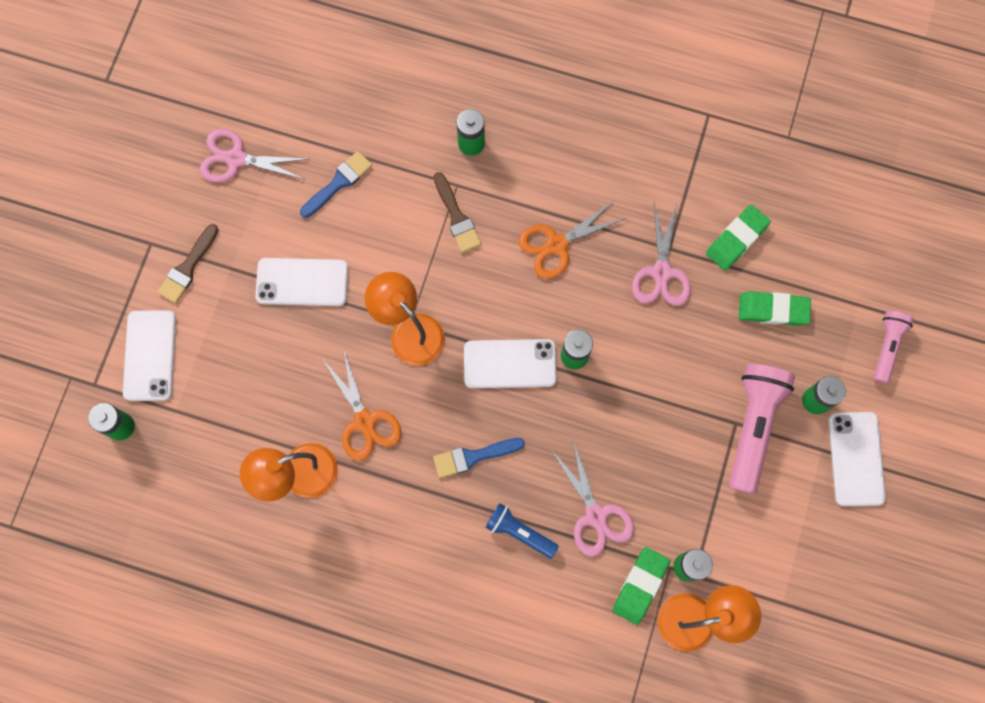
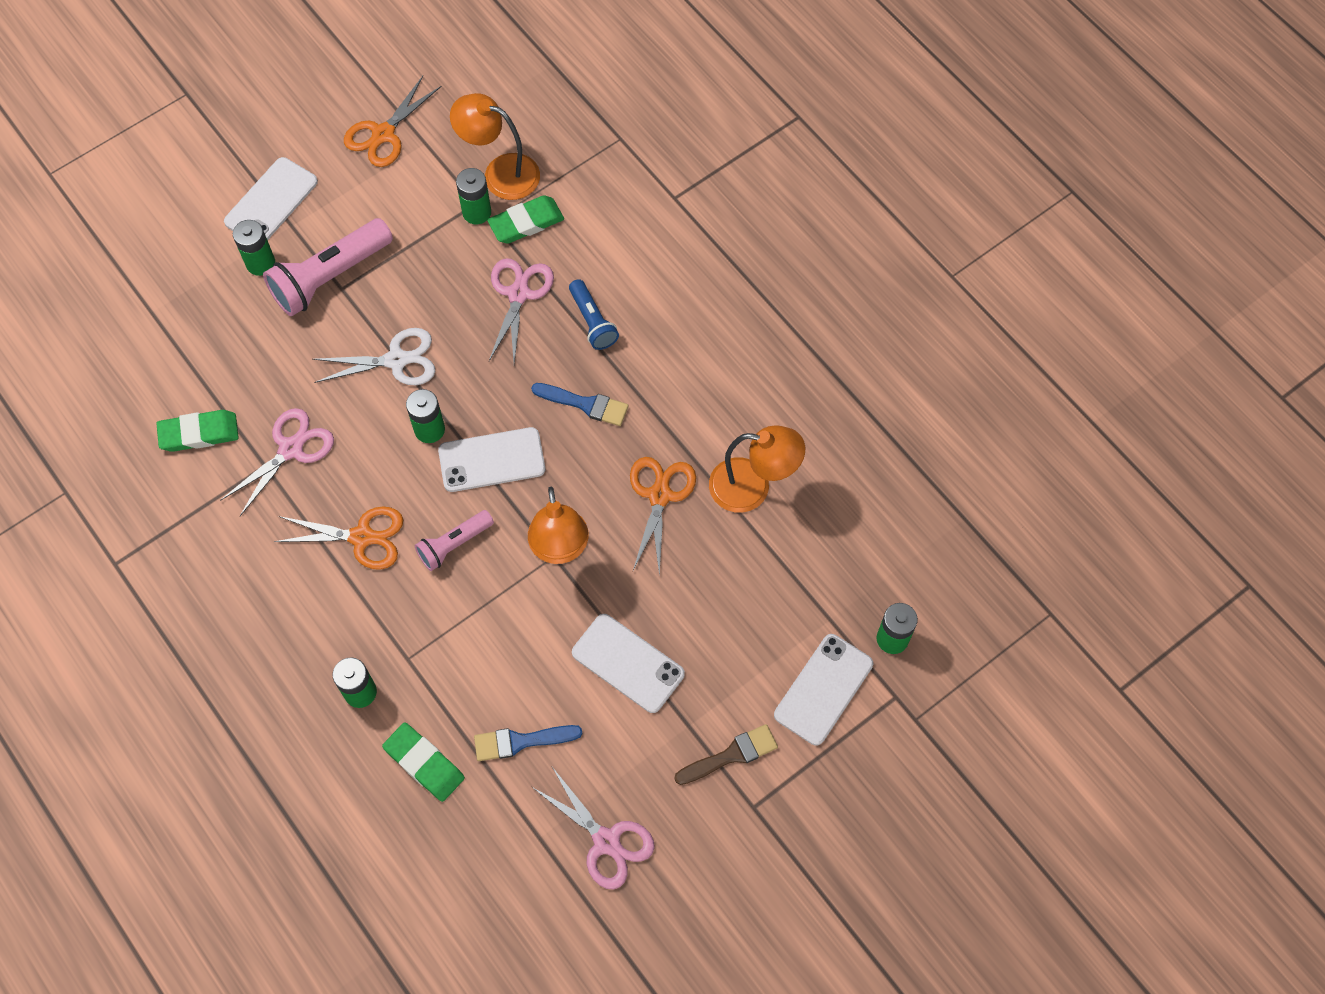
camera: 145 degrees left, 10 degrees down
brown brush [434,172,481,253] -> none
white phone [464,339,557,388] -> white phone turned 45 degrees counterclockwise [438,427,545,492]
green eraser [739,291,811,326] -> green eraser moved to [382,722,465,802]
pink flashlight [874,311,914,384] -> pink flashlight moved to [415,510,494,571]
none -> white scissors [312,328,435,385]
none -> orange scissors [344,76,442,167]

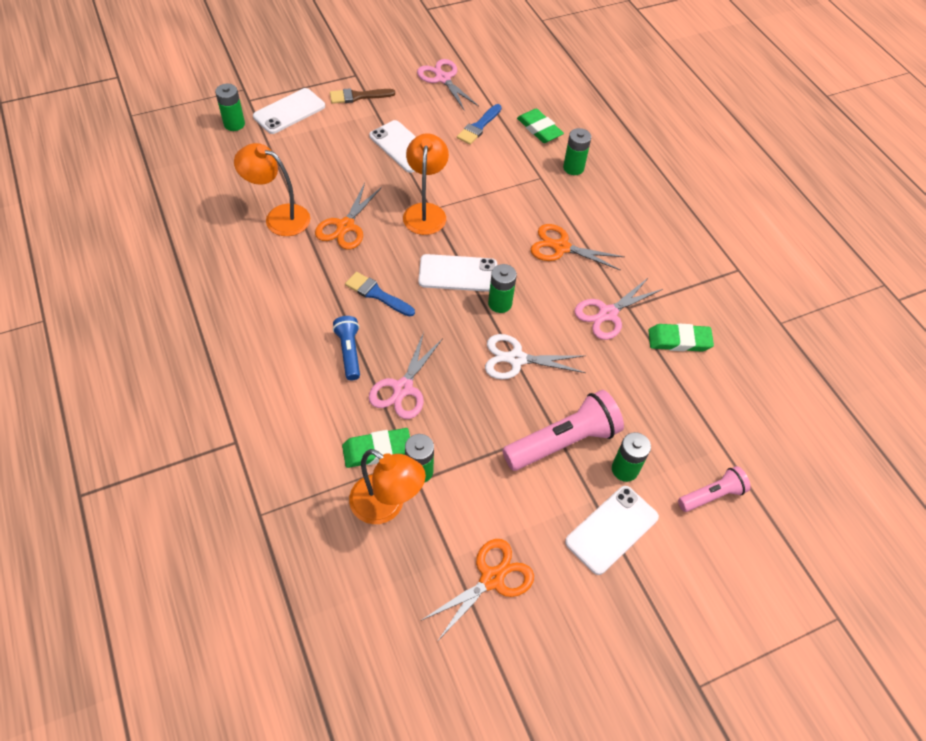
camera: 170 degrees left, 10 degrees down
pink flashlight [415,510,494,571] -> pink flashlight moved to [678,466,751,512]
blue brush [474,725,583,761] -> blue brush turned 120 degrees clockwise [457,104,502,145]

